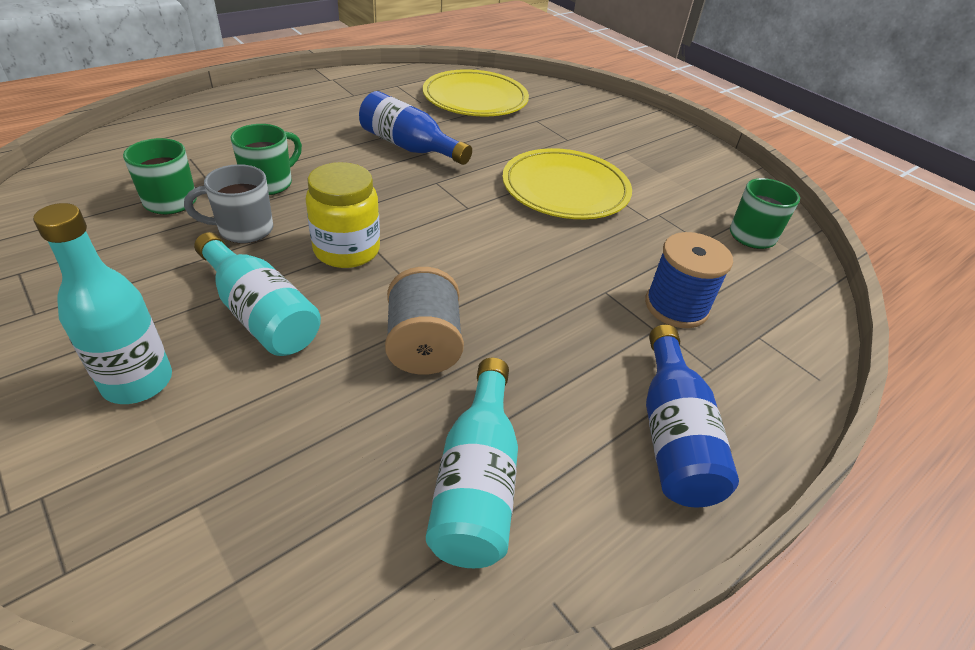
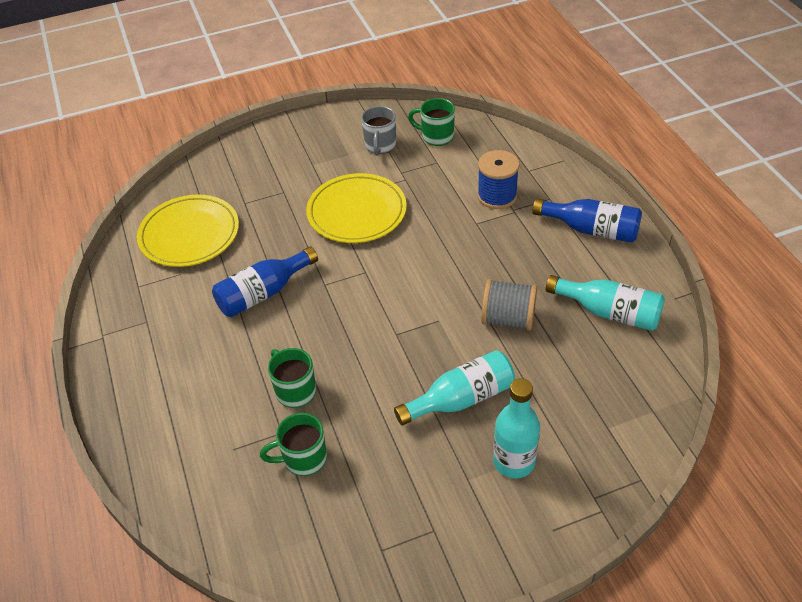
camera: 65 degrees left, 5 degrees up
grey mug [184,164,273,244] -> grey mug moved to [361,106,396,155]
yellow jar [306,162,380,268] -> none

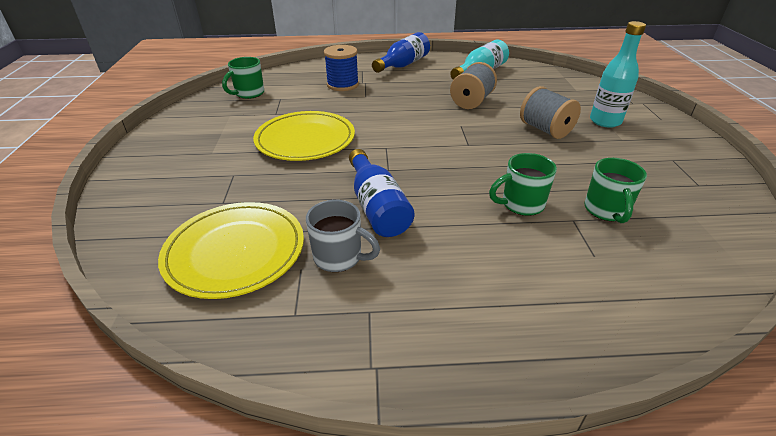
camera: 75 degrees left, 10 degrees down
grey mug [361,106,396,155] -> grey mug moved to [306,200,380,272]
turquoise bottle [394,350,515,426] -> grey spool [520,86,581,139]

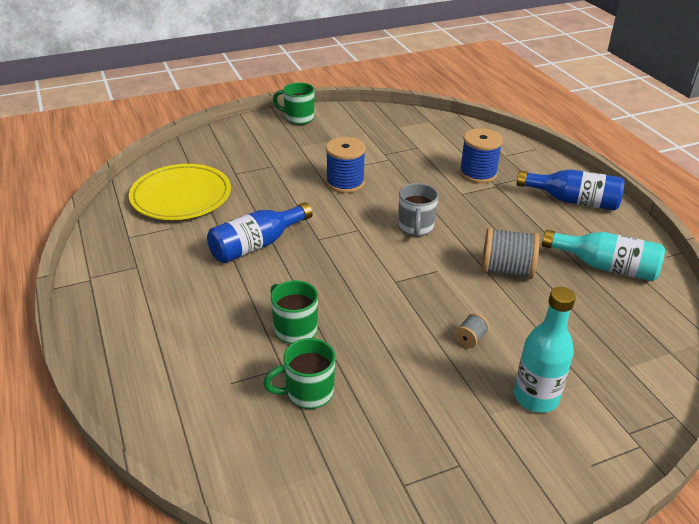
camera: 70 degrees right, 0 degrees up
green mug [222,57,264,99] -> green mug moved to [273,82,315,125]
yellow plate [253,111,355,161] -> blue spool [326,137,366,193]
grey mug [306,200,380,272] -> grey mug moved to [398,183,439,237]
grey spool [520,86,581,139] -> grey spool [454,313,489,348], size x0.48

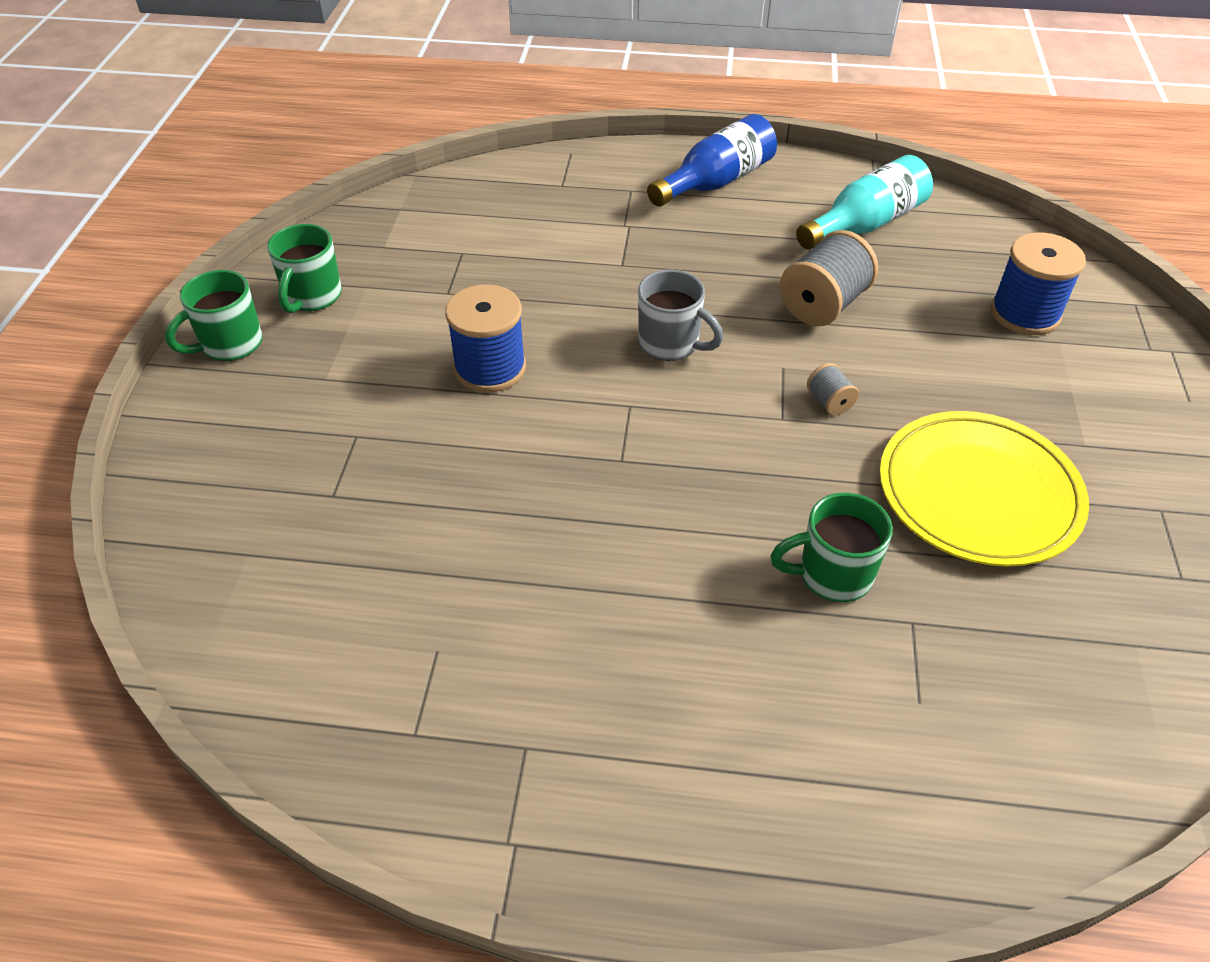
camera: 60 degrees left, 10 degrees up
yellow plate [129,164,231,220] -> yellow plate moved to [880,411,1089,567]
blue bottle [207,202,313,263] -> none
green mug [263,338,336,409] -> green mug moved to [267,224,342,313]
grey spool [454,313,489,348] -> grey spool moved to [807,363,859,415]
blue spool [459,128,503,183] -> blue spool moved to [991,232,1086,335]
turquoise bottle [514,287,576,413] -> none

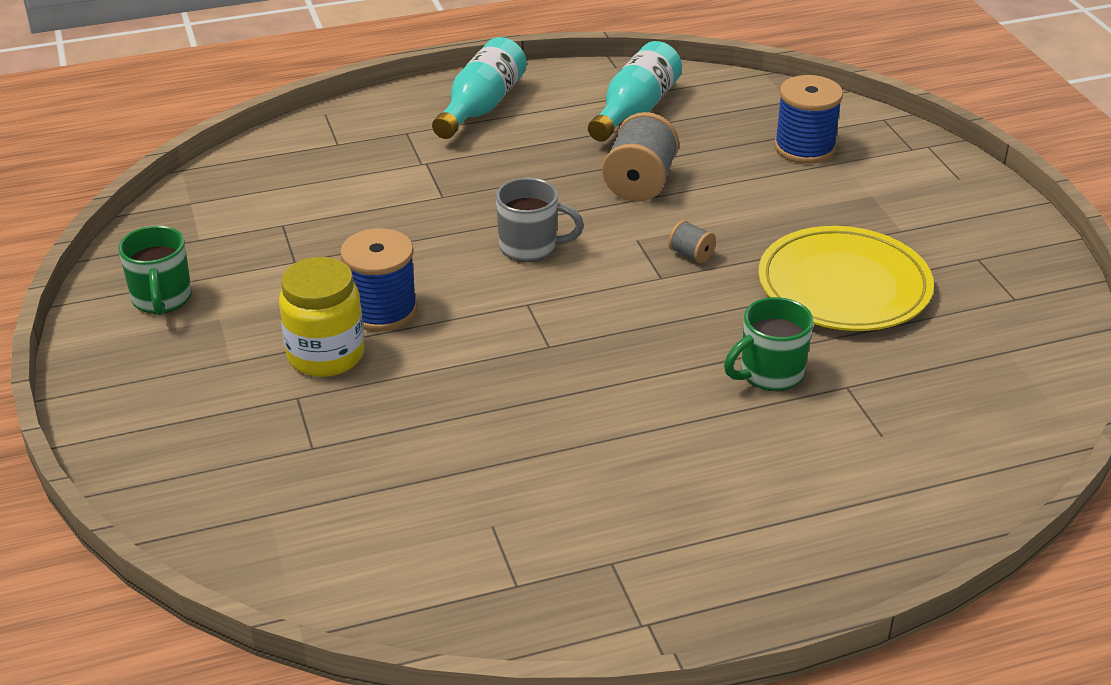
camera: 25 degrees left, 10 degrees down
green mug [165,270,263,361] -> none
blue bottle [647,114,777,207] -> turquoise bottle [432,37,527,139]
none -> yellow jar [279,257,364,377]

